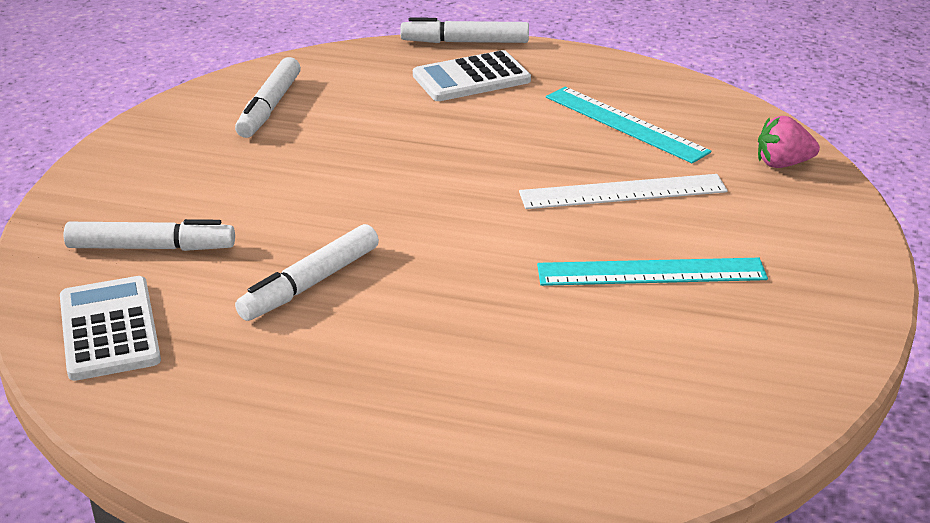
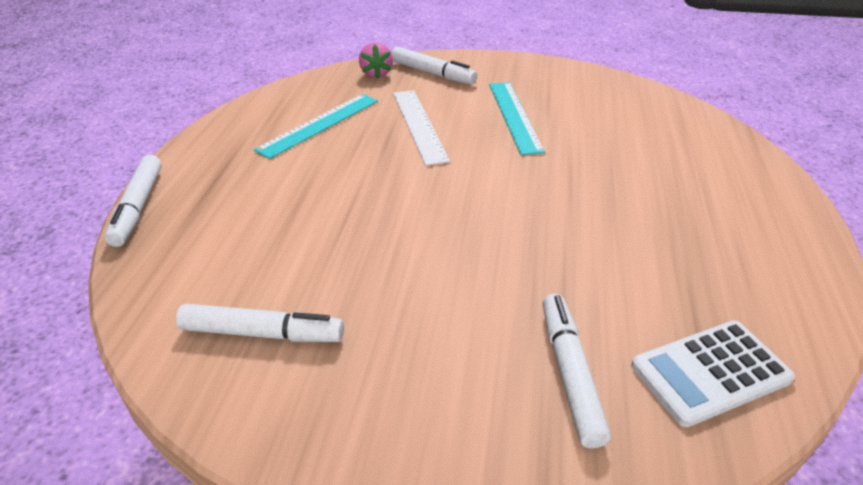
camera: 95 degrees left, 5 degrees up
white marker [235,224,379,321] -> white marker moved to [392,47,477,85]
white calculator [413,50,531,101] -> none

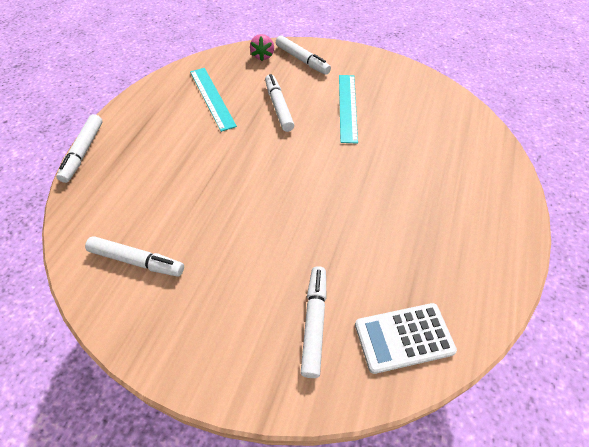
camera: 10 degrees right, 15 degrees up
turquoise ruler [254,94,378,159] -> turquoise ruler turned 75 degrees counterclockwise [190,68,237,132]
white ruler [393,90,450,166] -> white marker [265,74,294,132]

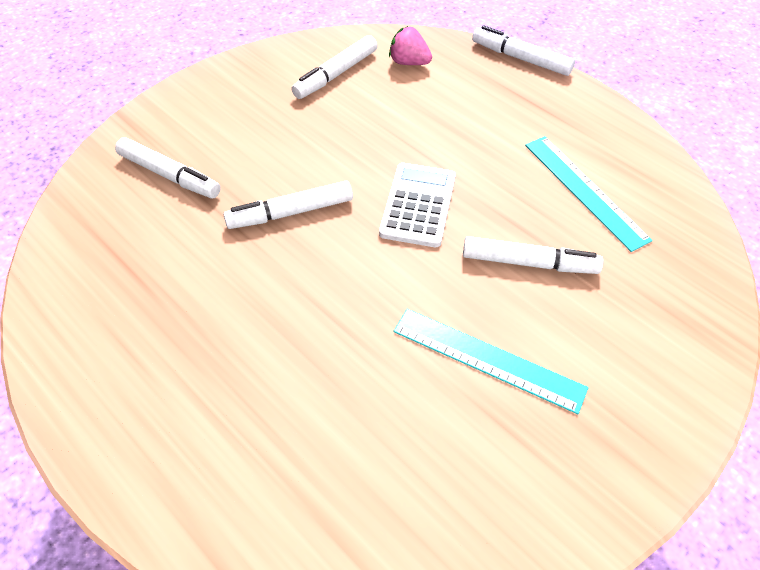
camera: 115 degrees right, 0 degrees up
turquoise ruler [190,68,237,132] -> turquoise ruler turned 60 degrees clockwise [525,136,653,252]
pink strawberry [250,34,274,61] -> pink strawberry moved to [389,26,432,65]
white marker [276,35,331,75] -> white marker moved to [223,181,353,229]
white calculator [355,303,457,374] -> white calculator moved to [379,163,456,247]

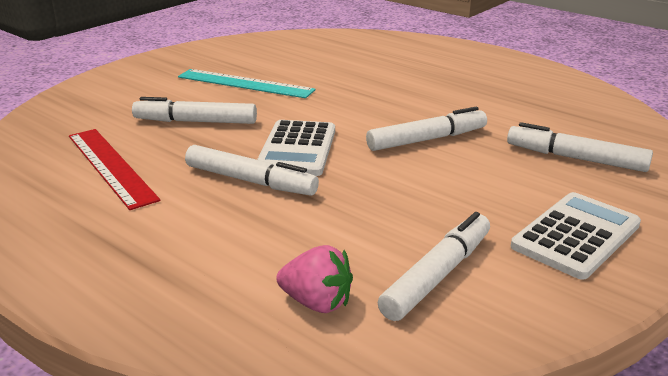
camera: 175 degrees right, 25 degrees down
white marker [472,25,575,76] -> white marker moved to [185,145,319,196]
turquoise ruler [525,136,653,252] -> red ruler [69,129,160,210]
none -> white calculator [511,192,641,280]

